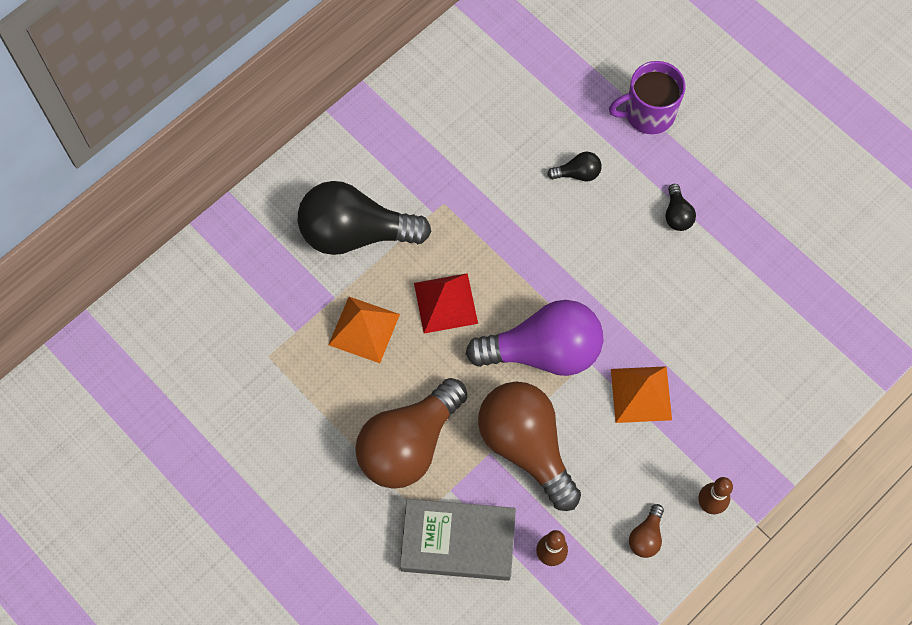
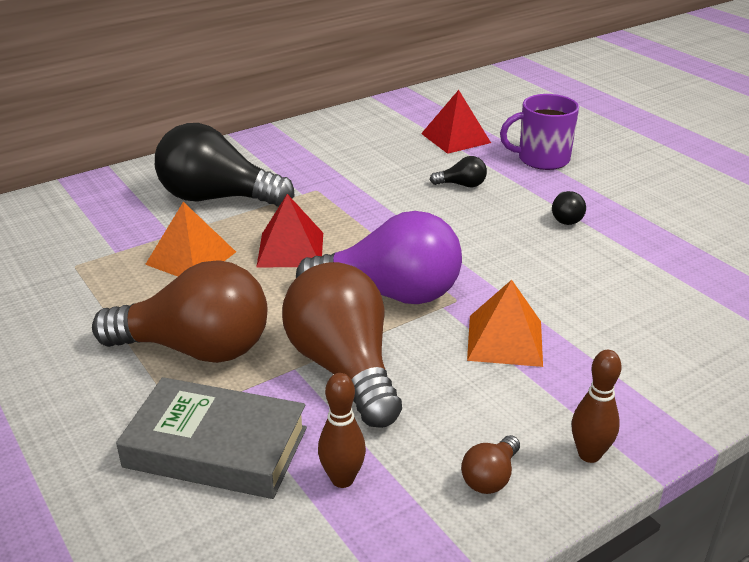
camera: 10 degrees right, 35 degrees down
brown light bulb [355,378,468,489] -> brown light bulb turned 135 degrees counterclockwise [92,260,267,363]
none -> red pyramid [421,90,491,154]

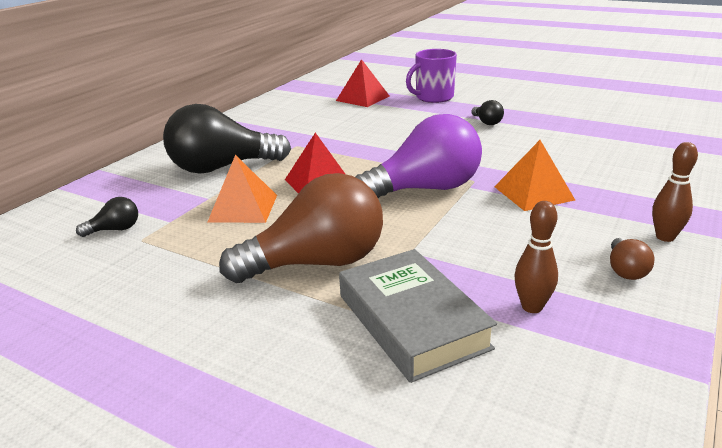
camera: 25 degrees left, 5 degrees down
grey book [116,377,307,499] -> grey book turned 75 degrees clockwise [339,249,497,383]
brown light bulb [282,262,402,428] -> none
black light bulb [430,156,487,187] -> black light bulb moved to [76,197,138,237]

